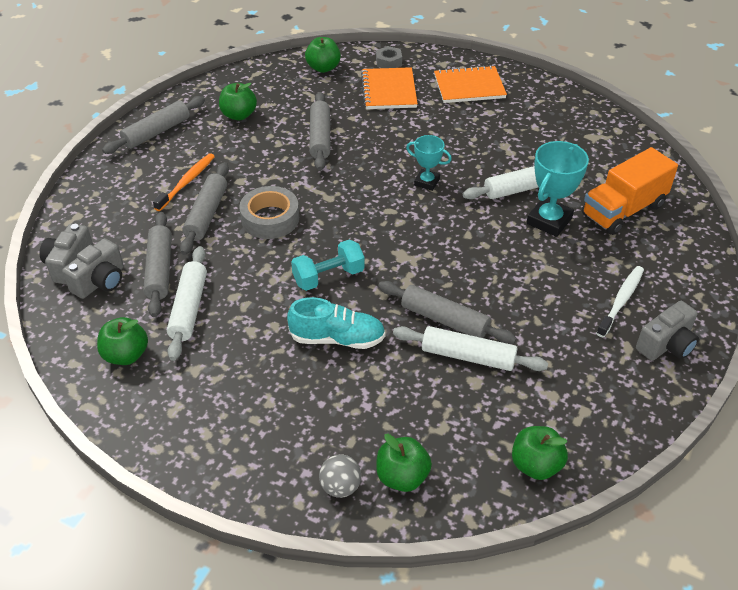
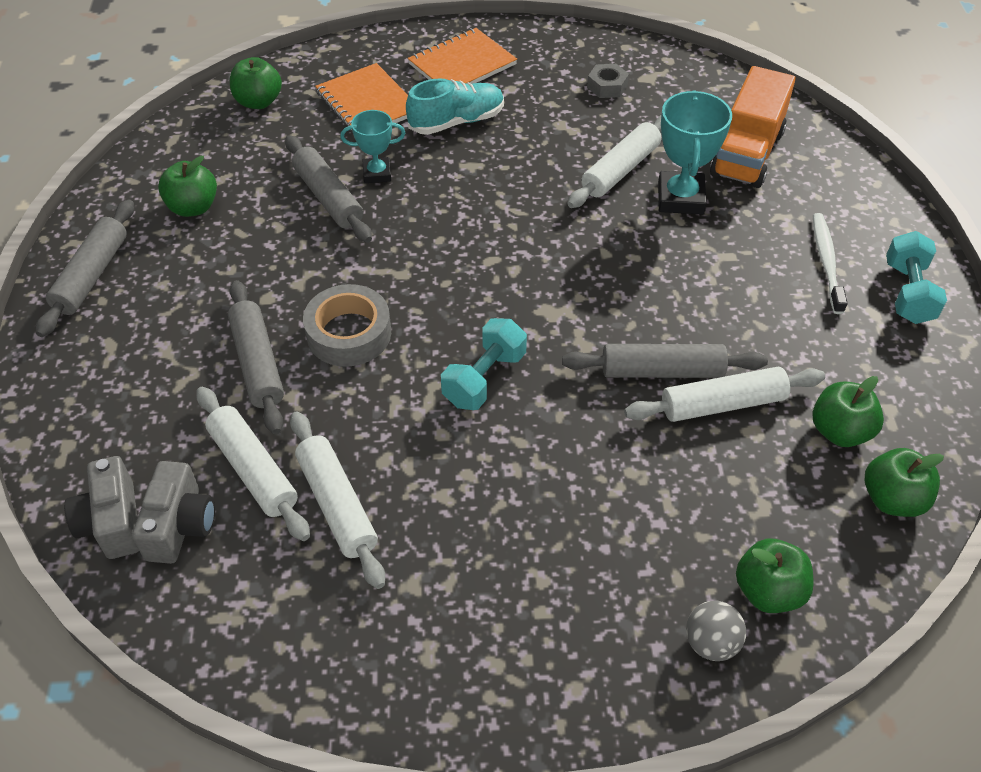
camera: 30 degrees left, 5 degrees up
green apple [97,317,148,365] -> green apple moved to [813,376,884,447]
grey rolling pin [143,212,172,317] -> white rolling pin [196,387,310,541]
orange toothbrush [153,153,215,211] -> none
turquoise shoe [287,297,385,349] -> turquoise shoe moved to [406,79,504,135]
grey nut [376,46,402,68] -> grey nut moved to [587,64,629,98]
turquoise trophy [406,135,452,191] -> turquoise trophy moved to [340,110,406,183]
grey camera [636,301,699,361] -> turquoise dumbbell [886,231,947,324]

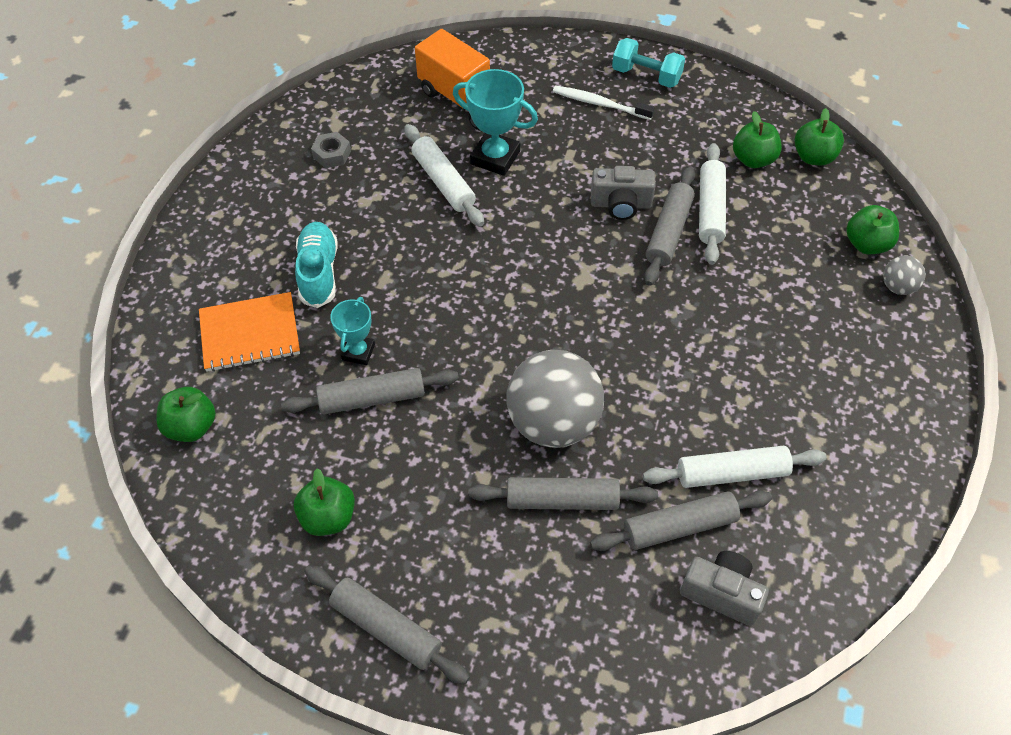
camera: 70 degrees left, 5 degrees up
grey camera [64,456,139,559] -> grey camera moved to [591,166,656,220]
white rolling pin [196,387,310,541] -> grey rolling pin [590,491,772,551]
grey tape [303,284,391,367] -> grey ball [506,350,604,448]
orange notebook [408,28,517,84] -> none
turquoise dumbbell [441,318,527,410] -> none

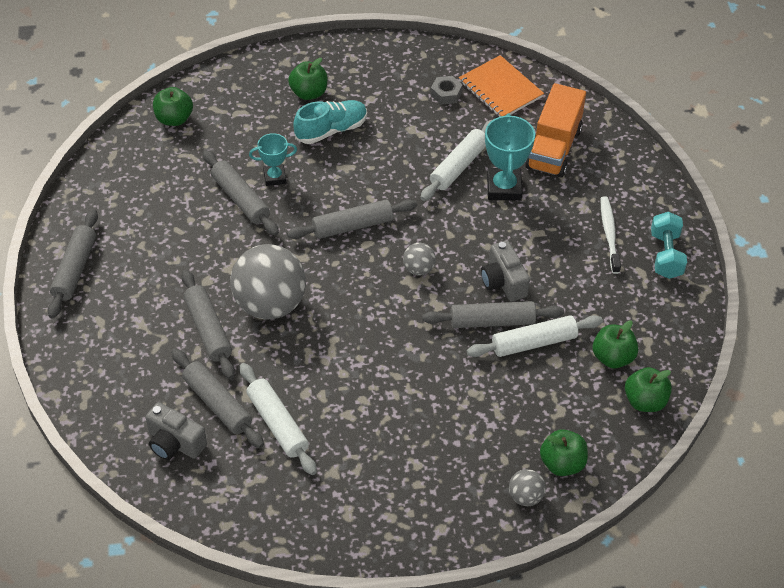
camera: 65 degrees right, 5 degrees down
orange notebook [199,292,300,372] -> orange notebook moved to [459,55,544,117]
green apple [294,469,355,536] -> green apple moved to [288,58,327,100]
grey camera [680,551,769,626] -> grey camera turned 120 degrees clockwise [146,402,207,460]
none -> grey rolling pin [287,199,417,239]
none -> grey ball [403,243,436,276]

